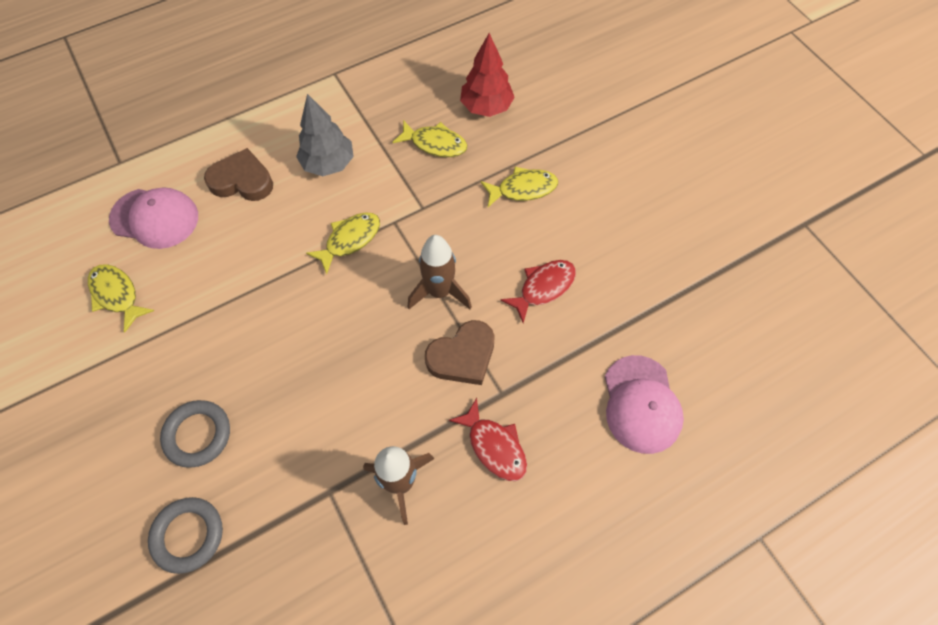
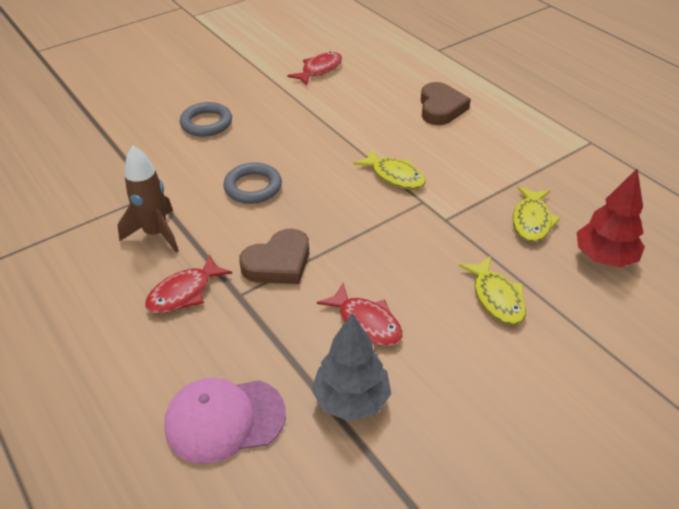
camera: 85 degrees right, 20 degrees down
yellow fish [88,264,154,332] -> red fish [287,52,342,86]
pink cap [109,187,198,249] -> none
grey ring [148,497,223,574] -> grey ring moved to [223,162,282,204]
grey tree [296,94,354,176] -> grey tree moved to [311,313,391,421]
brown rocket [408,235,472,309] -> none
brown heart [425,320,494,385] -> brown heart turned 90 degrees counterclockwise [239,229,309,284]

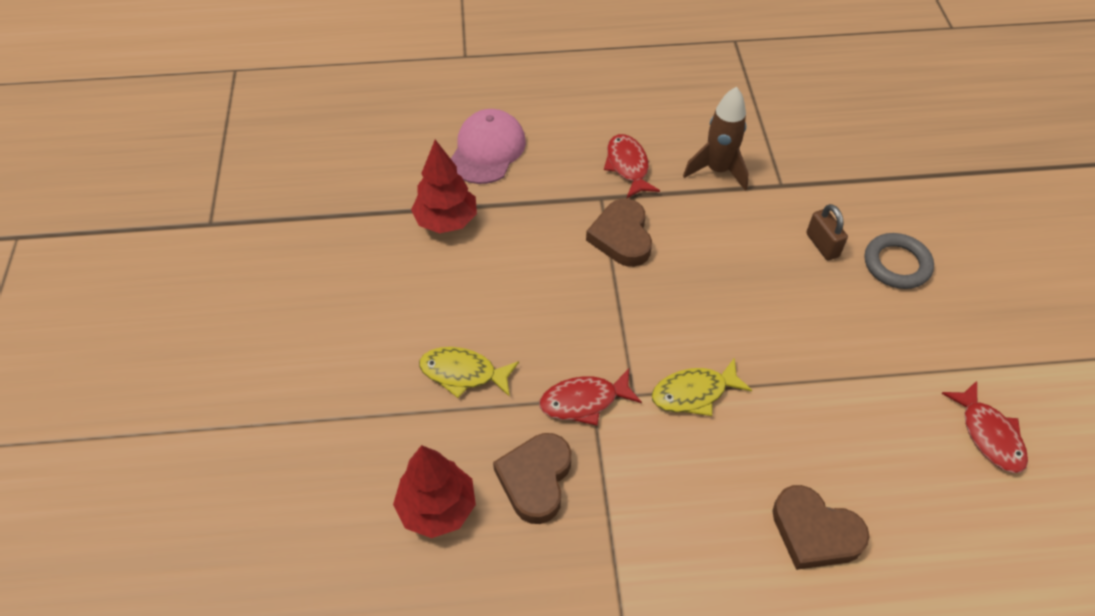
camera: 120 degrees right, 10 degrees up
grey ring [223,162,282,204] -> none
grey tree [311,313,391,421] -> red tree [411,140,477,233]
red fish [317,283,402,346] -> red fish moved to [540,369,642,426]
yellow fish [513,186,560,242] -> brown heart [493,433,571,524]
none -> brown padlock [806,204,848,260]

